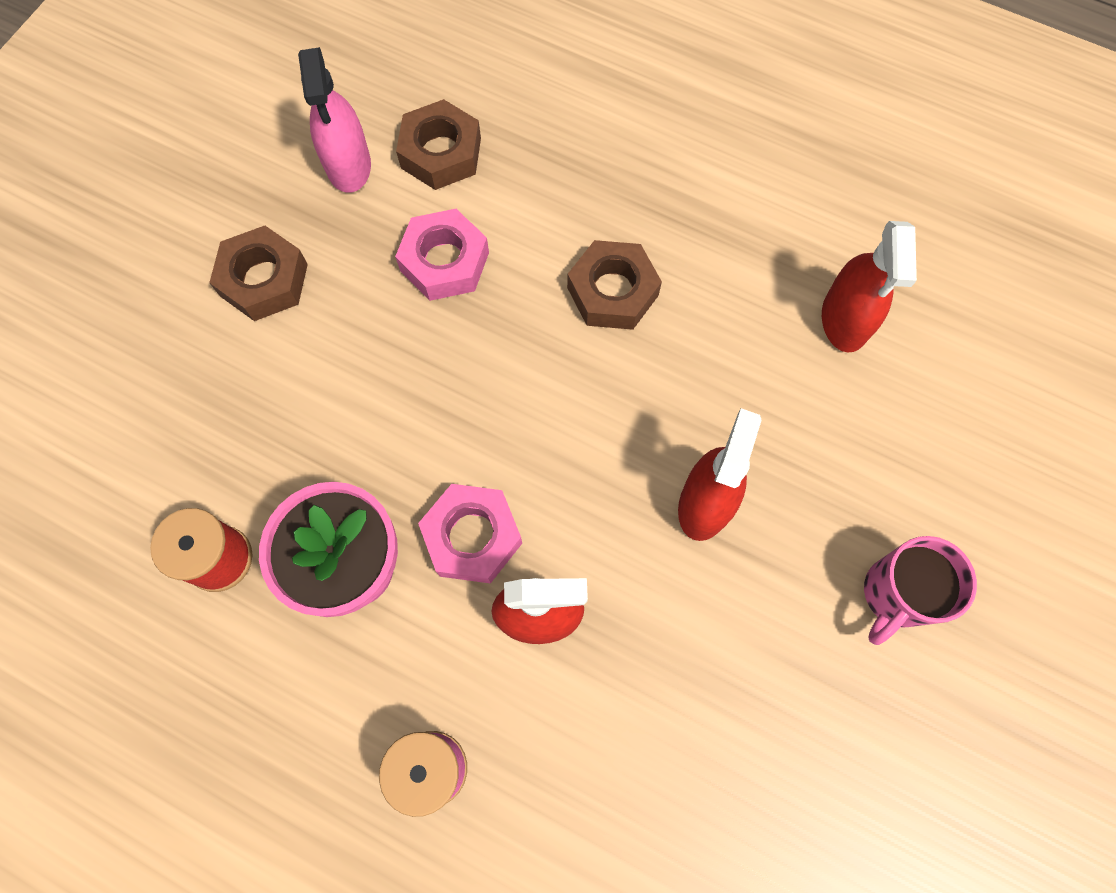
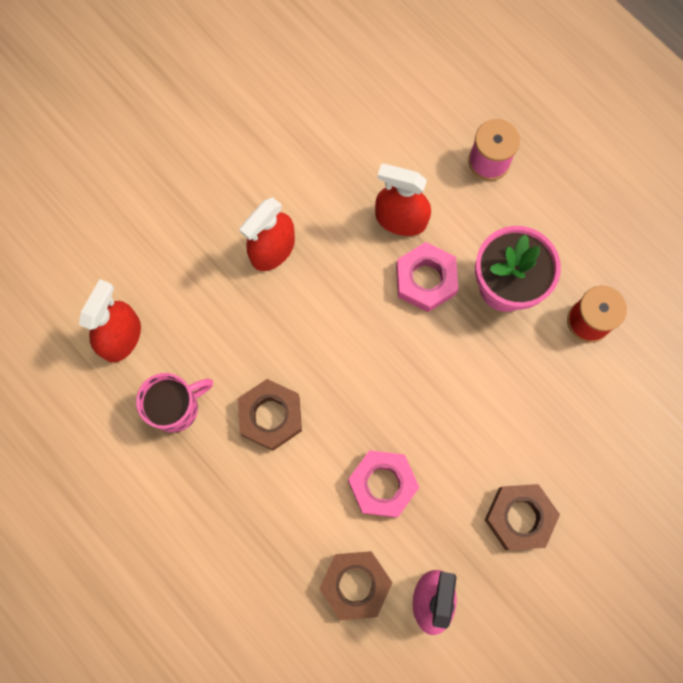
camera: 160 degrees left, 5 degrees up
pink mug [864,536,977,645] -> pink mug moved to [136,373,213,433]

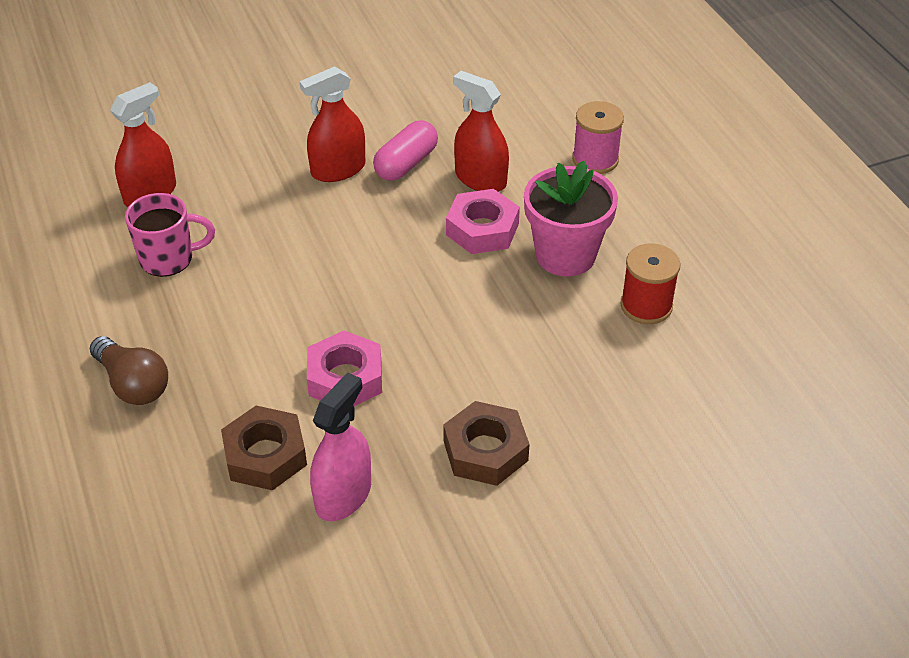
camera: 20 degrees right, 30 degrees down
brown nut [238,379,302,451] -> none
none -> brown light bulb [90,336,168,405]
none -> pink capsule [373,120,438,181]

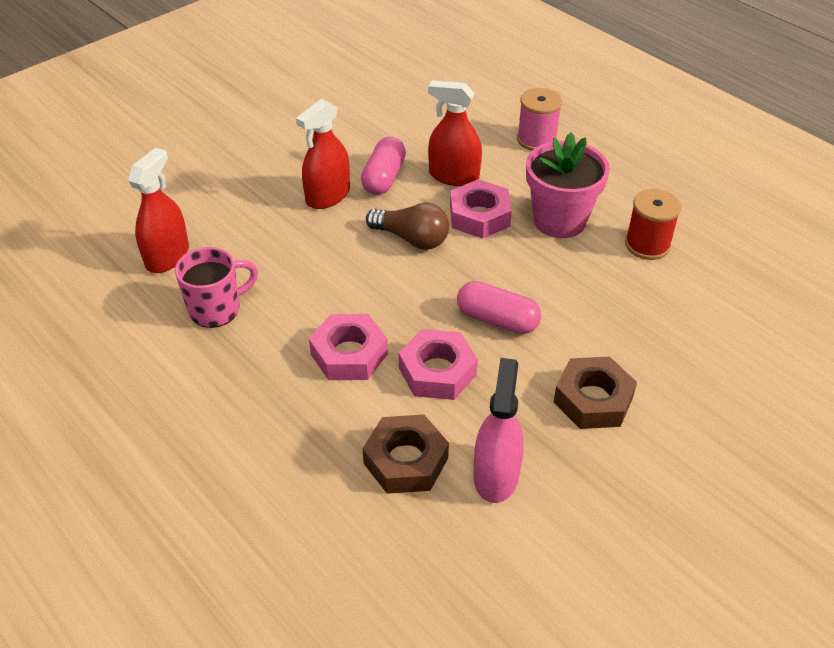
camera: 20 degrees left, 0 degrees up
brown light bulb [90,336,168,405] -> brown light bulb moved to [366,203,449,250]
none -> pink nut [309,314,388,380]
none -> pink capsule [457,281,541,334]

